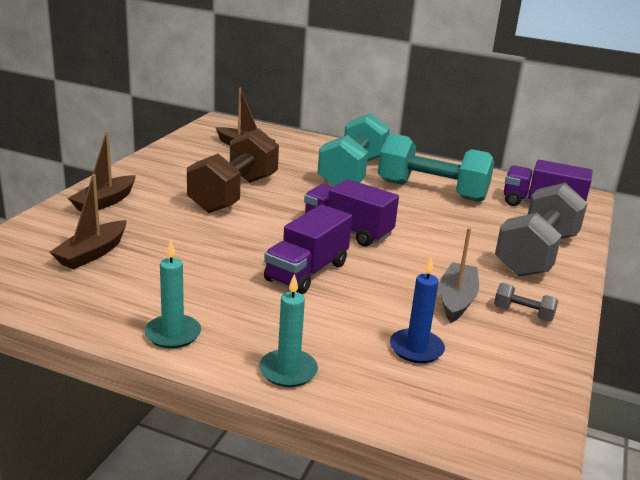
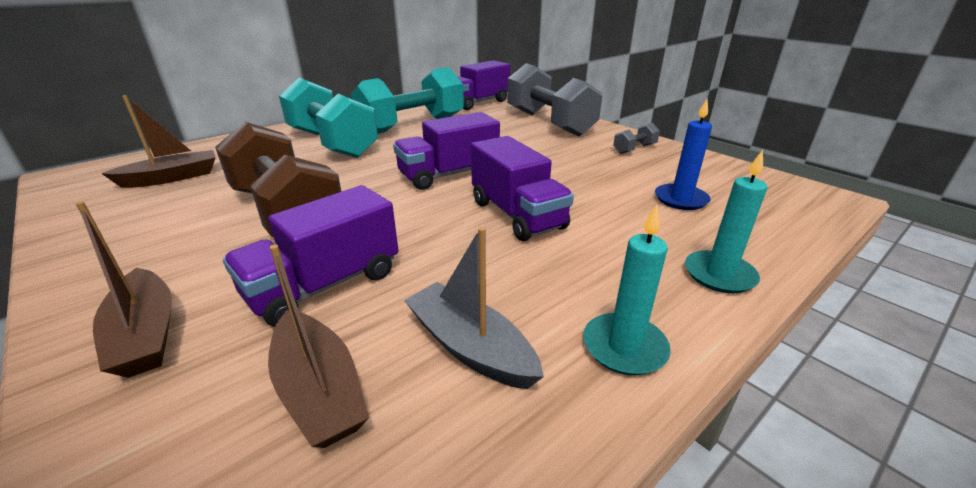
camera: 60 degrees left, 5 degrees up
grey boat [439,228,479,323] -> grey boat moved to [404,227,544,389]
none -> purple truck [223,185,398,327]

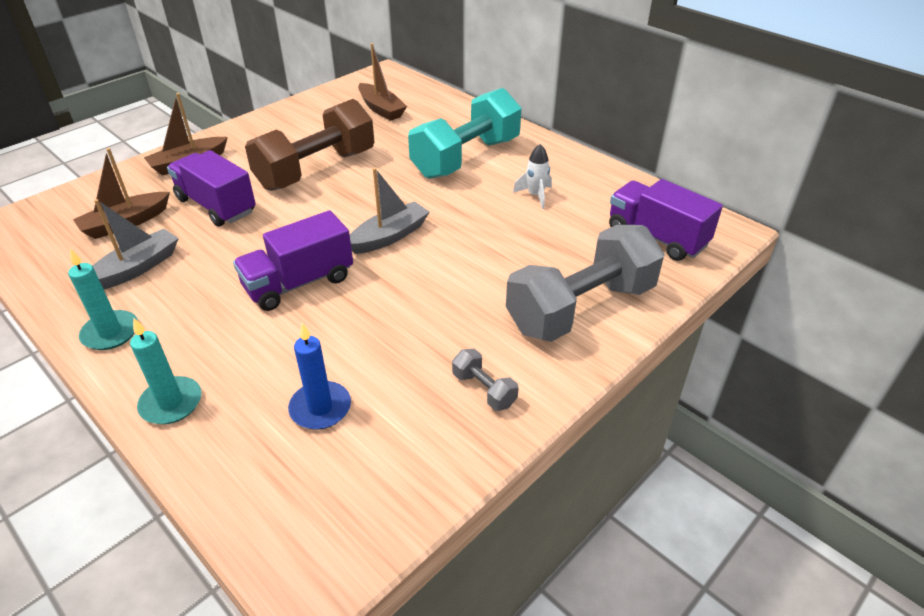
camera: 85 degrees right, 10 degrees up
turquoise dumbbell [351,67,464,134] -> white rocket [513,144,552,209]
purple truck [393,112,500,190] -> grey boat [350,168,430,254]

